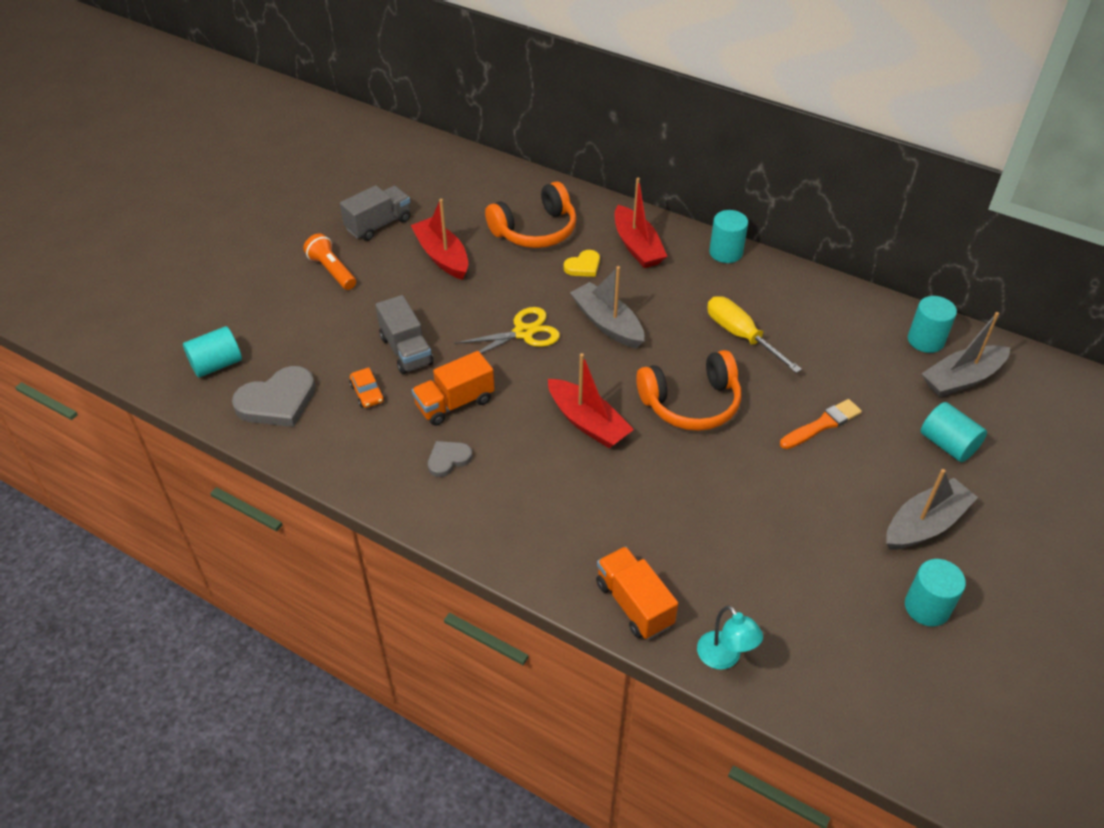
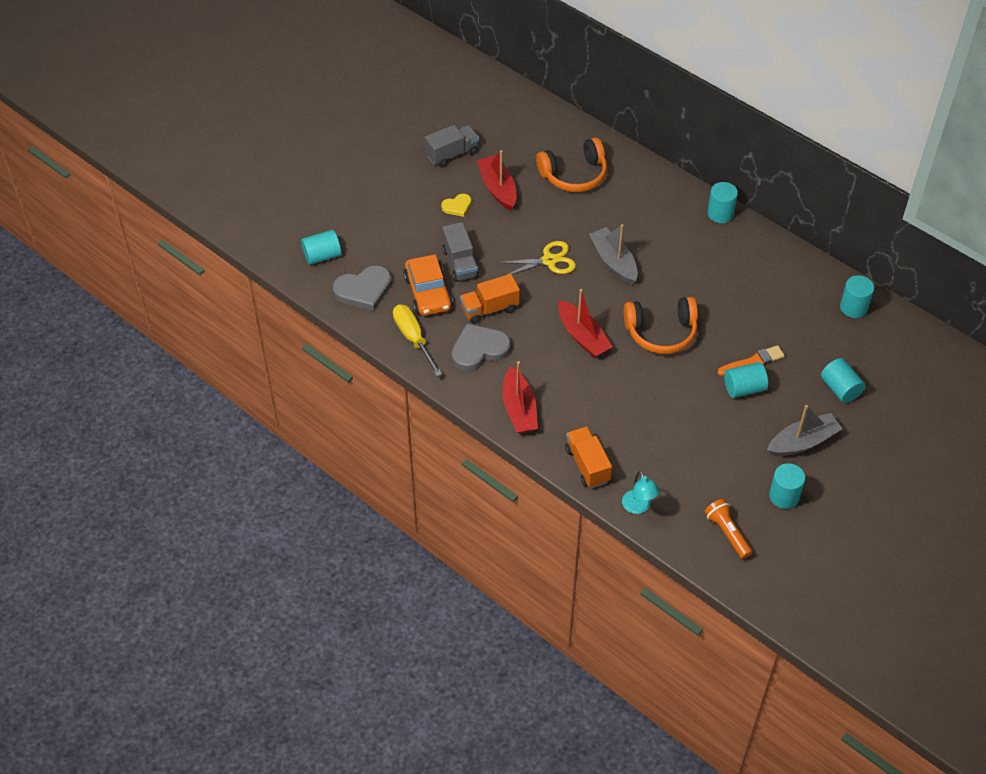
camera: 10 degrees right, 5 degrees up
orange flashlight [303,233,356,290] -> orange flashlight moved to [704,499,753,559]
orange car [350,368,385,408] -> orange car [404,254,453,316], size x2.07
grey heart [428,441,472,477] -> grey heart [451,323,511,371], size x1.83
yellow heart [564,250,600,277] -> yellow heart moved to [441,194,471,217]
red boat [615,178,667,268] -> red boat moved to [502,361,538,433]
yellow screwdriver [707,296,802,373] -> yellow screwdriver moved to [393,304,442,376]
grey boat [921,312,1010,397] -> none
none -> turquoise cylinder [724,362,768,398]

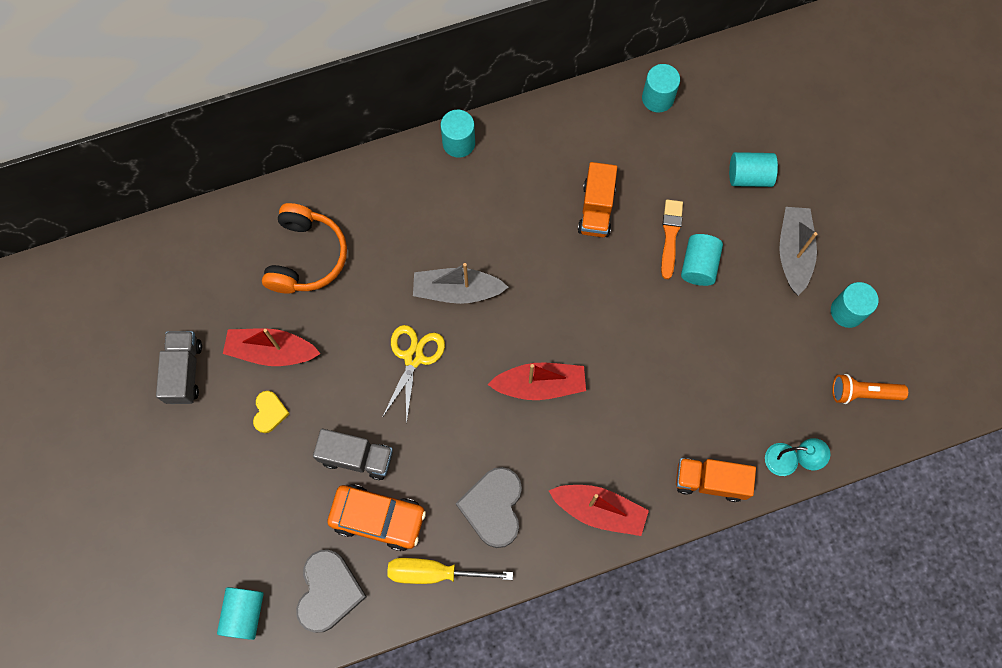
camera: 60 degrees left, 20 degrees up
orange truck [460,274,520,324] -> orange truck moved to [578,162,617,237]
orange headphones [624,297,698,354] -> none

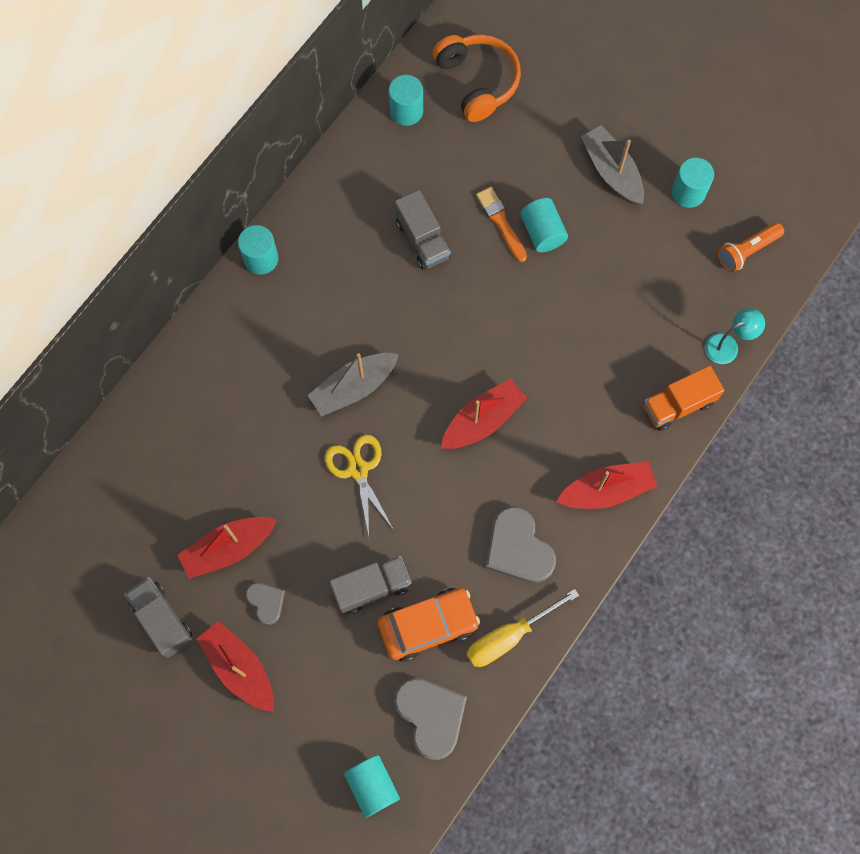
camera: 35 degrees left, 0 degrees up
yellow heart [253,391,290,433] -> grey heart [246,583,285,625]
orange headphones [262,203,347,294] -> orange headphones moved to [432,35,521,122]
orange truck [578,162,617,237] -> grey truck [395,190,451,270]
turquoise cylinder [729,152,778,187] -> none
none -> red boat [197,621,274,712]

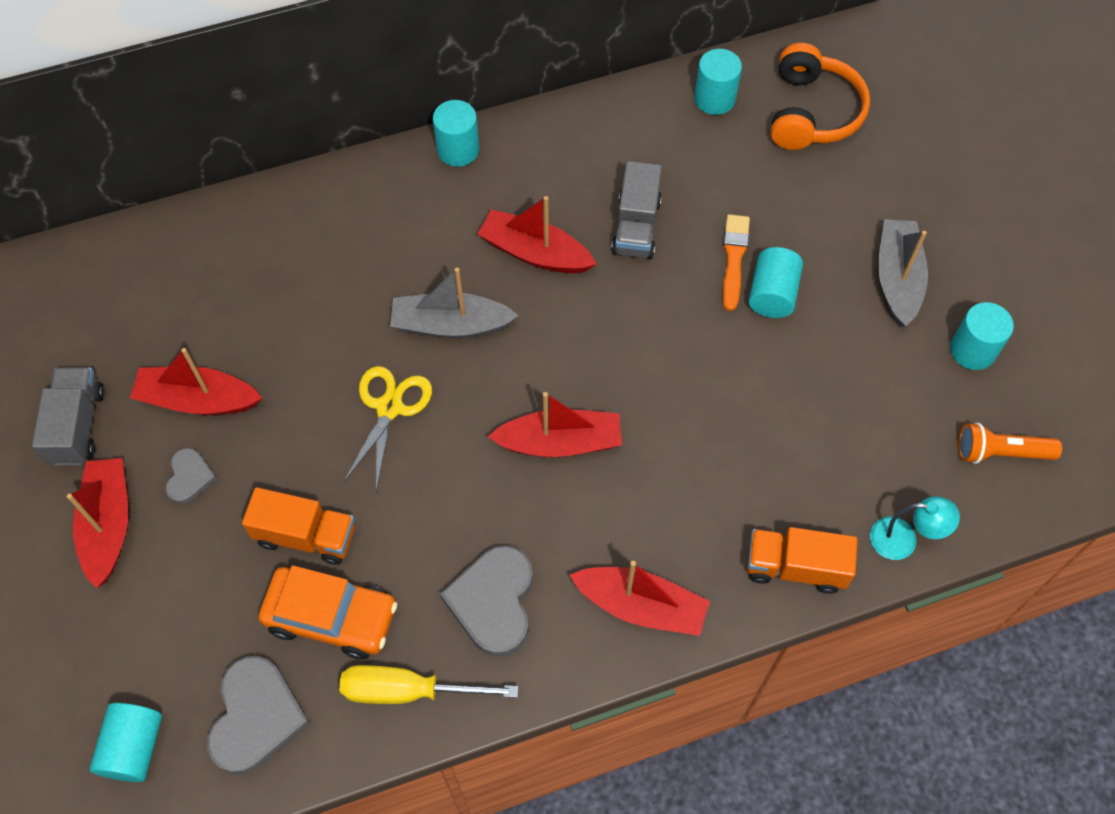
camera: 35 degrees right, 10 degrees down
grey truck [329,556,411,614] -> orange truck [242,487,355,565]
none -> red boat [477,196,596,273]

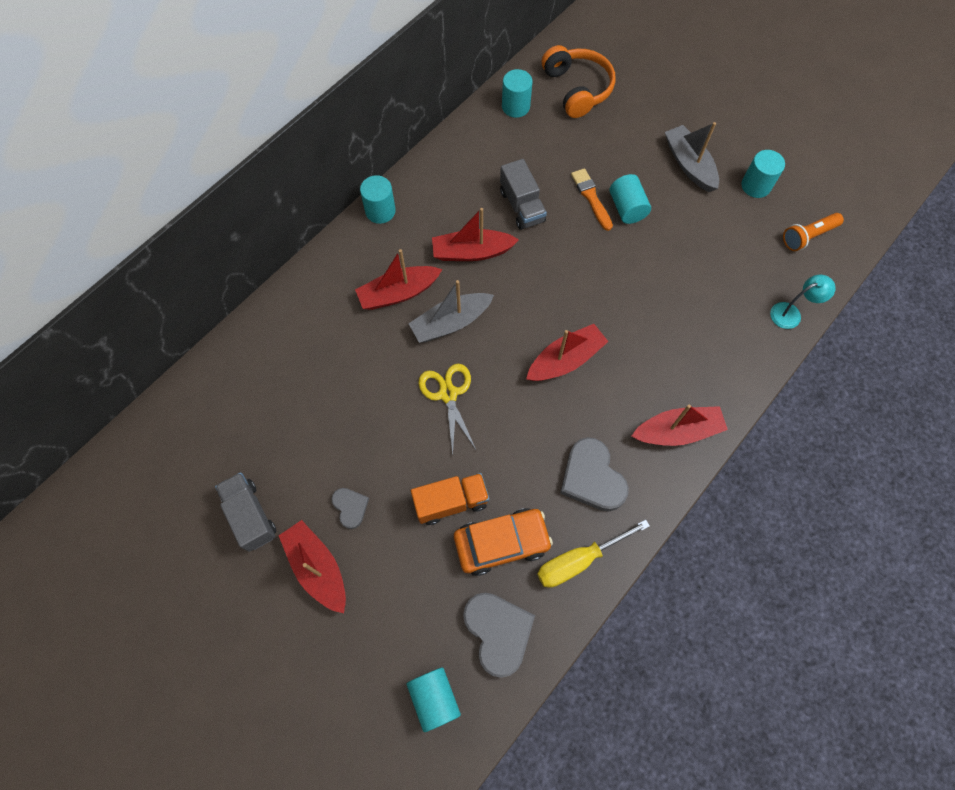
camera: 30 degrees left, 5 degrees up
red boat [130,348,262,415] -> red boat moved to [355,249,442,310]
orange truck [747,527,858,594] -> none

